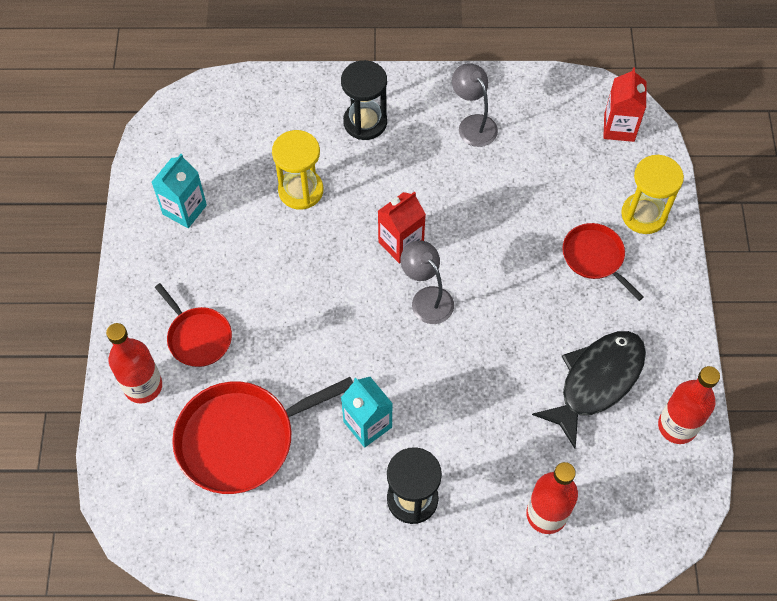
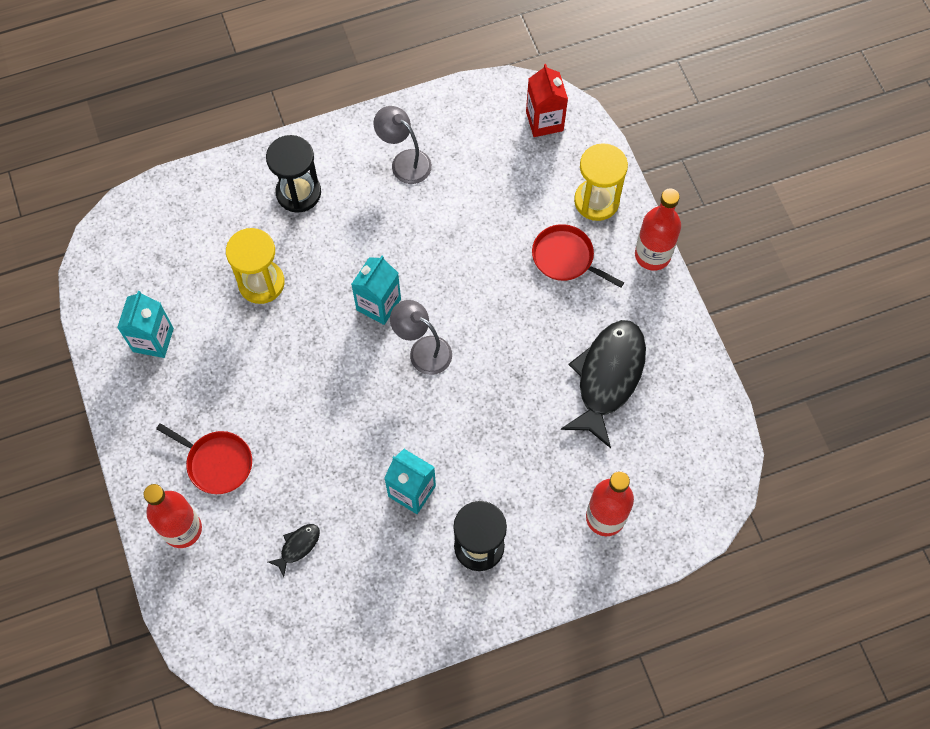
camera: 20 degrees left, 5 degrees up
red pan [172,377,353,494] -> black fish [268,524,320,577]
red carton [378,192,426,264] -> turquoise carton [351,256,401,325]
red bottle [658,366,720,444] -> red bottle moved to [635,188,681,271]

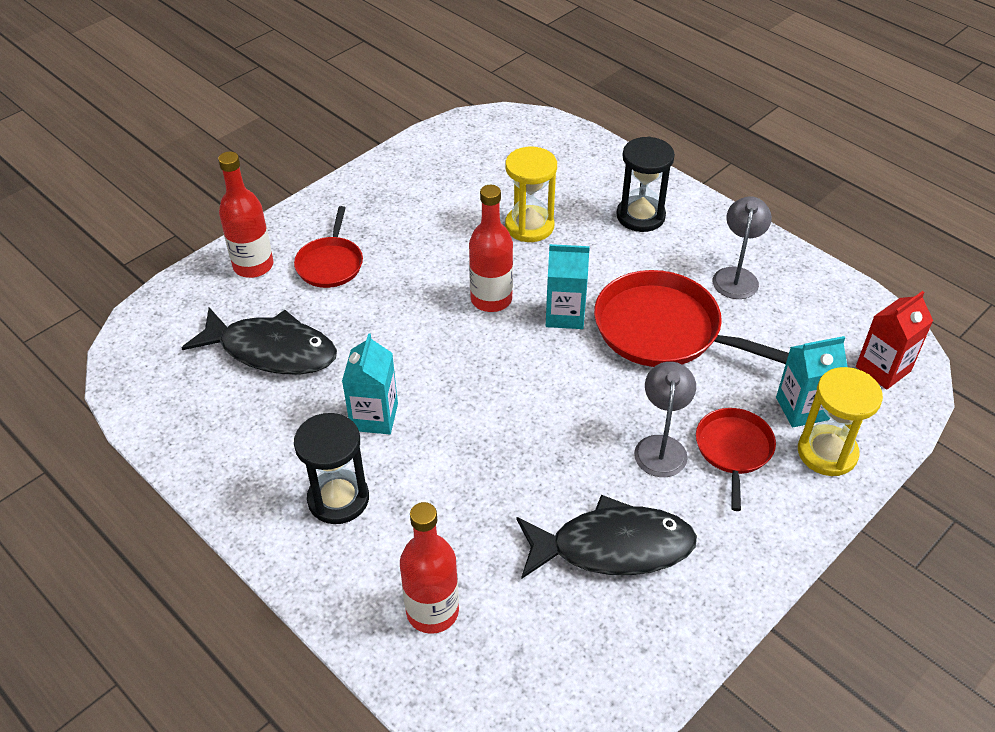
camera: 65 degrees right, 20 degrees down
turquoise carton [117,291,174,358] -> turquoise carton moved to [776,336,847,427]
black fish [268,524,320,577] -> black fish [182,308,337,374], size x2.35
grey lamp [390,300,452,375] -> grey lamp moved to [634,362,696,477]
red bottle [635,188,681,271] -> red bottle moved to [469,185,513,312]
none -> red pan [594,270,789,367]

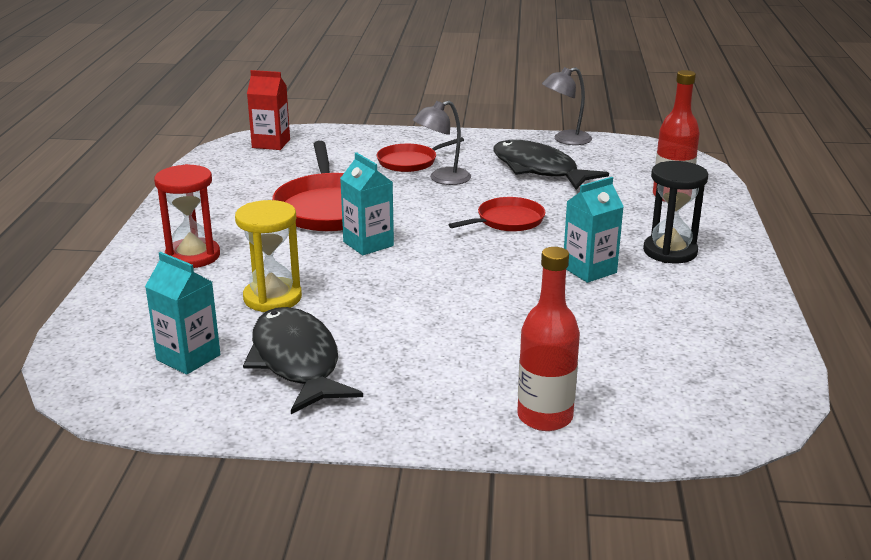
camera: 130 degrees left, 20 degrees down
black fish [182,308,337,374] -> black fish moved to [243,307,363,414]
red pan [294,206,363,288] -> red pan moved to [448,197,545,231]
red bottle [469,185,513,312] -> none
black hourglass [616,137,675,232] -> red hourglass [154,164,220,268]
grey lamp [713,196,772,299] -> grey lamp moved to [542,67,592,145]
turquoise carton [776,336,847,427] -> turquoise carton moved to [145,252,220,375]
yellow hourglass [798,367,883,476] -> none

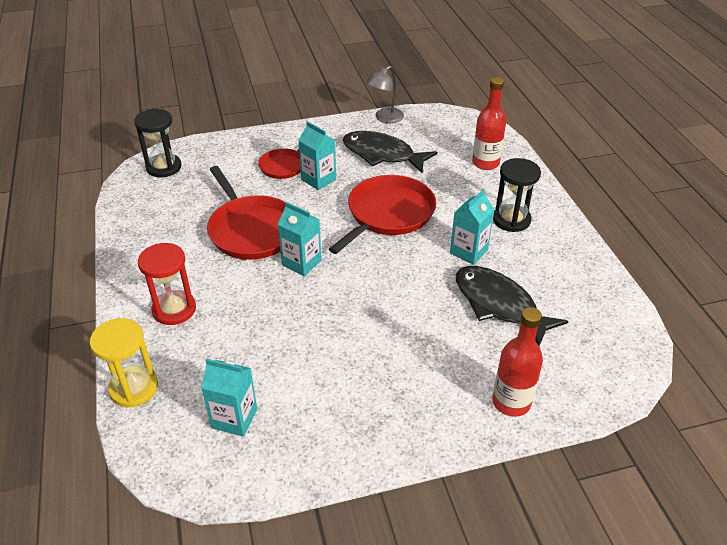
camera: 20 degrees left, 15 degrees up
yellow hourglass [235,200,302,312] -> yellow hourglass moved to [90,318,158,407]
black fish [243,307,363,414] -> black fish moved to [456,266,568,346]
red carton [247,70,290,150] -> black hourglass [134,109,182,177]
grey lamp [413,101,471,185] -> turquoise carton [298,121,336,190]
red pan [448,197,545,231] -> red pan [329,175,436,254], size x1.75

